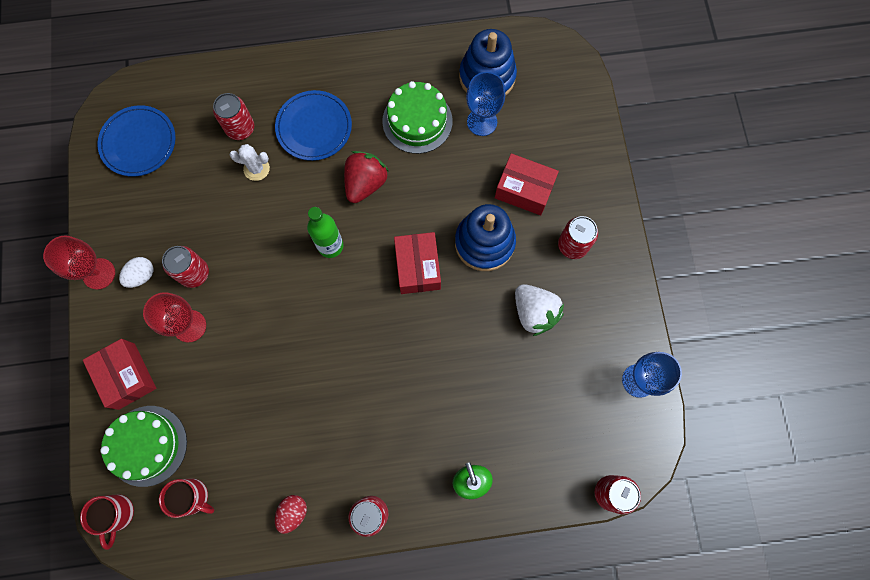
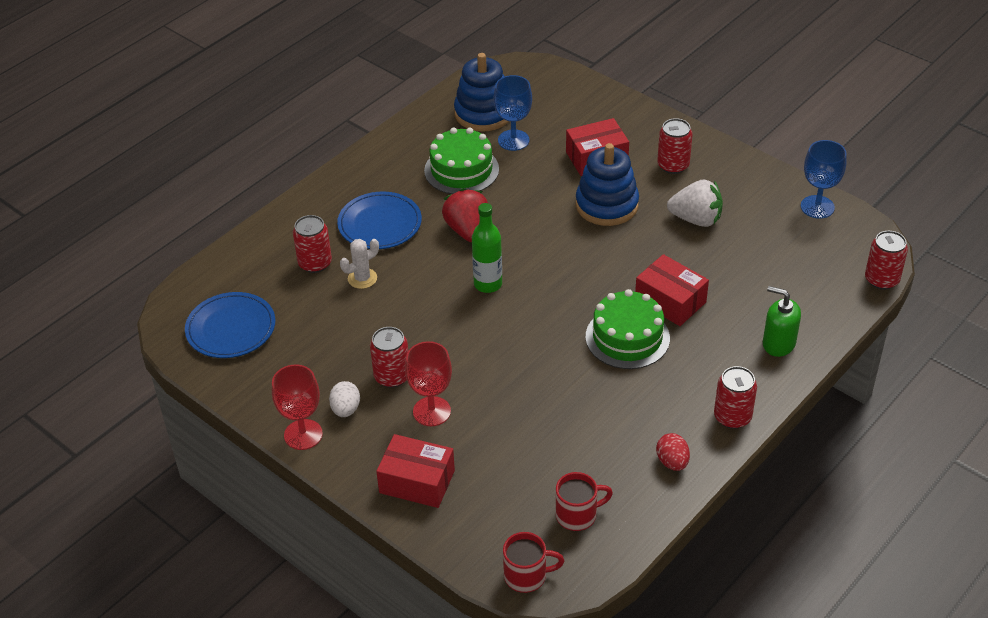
camera: 40 degrees left, 30 degrees down
red mug [80,495,134,550] -> red mug turned 45 degrees counterclockwise [503,532,564,593]
green cake [100,406,187,487] -> green cake moved to [586,289,670,369]
red box [394,232,441,294] -> red box moved to [635,254,709,326]

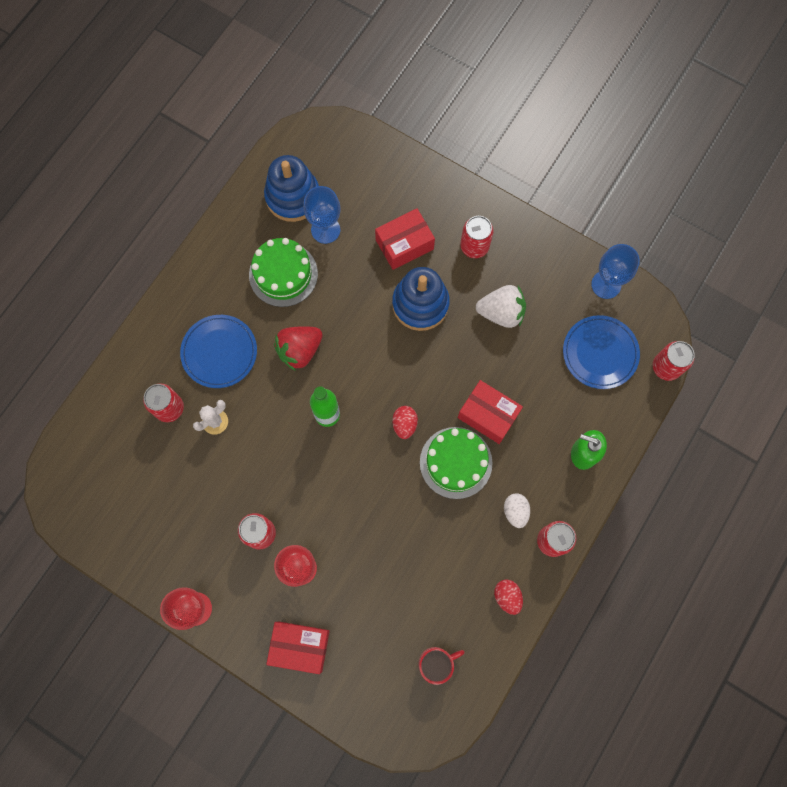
camera: 10 degrees left, 30 degrees up
blue plate [185,292,275,358] -> blue plate moved to [563,315,640,389]
white egg [329,381,360,417] -> white egg moved to [504,493,530,528]
red strawberry [442,188,488,242] -> red strawberry turned 105 degrees counterclockwise [274,326,323,371]
red mug [503,532,564,593] -> none
none -> red egg [392,406,418,439]

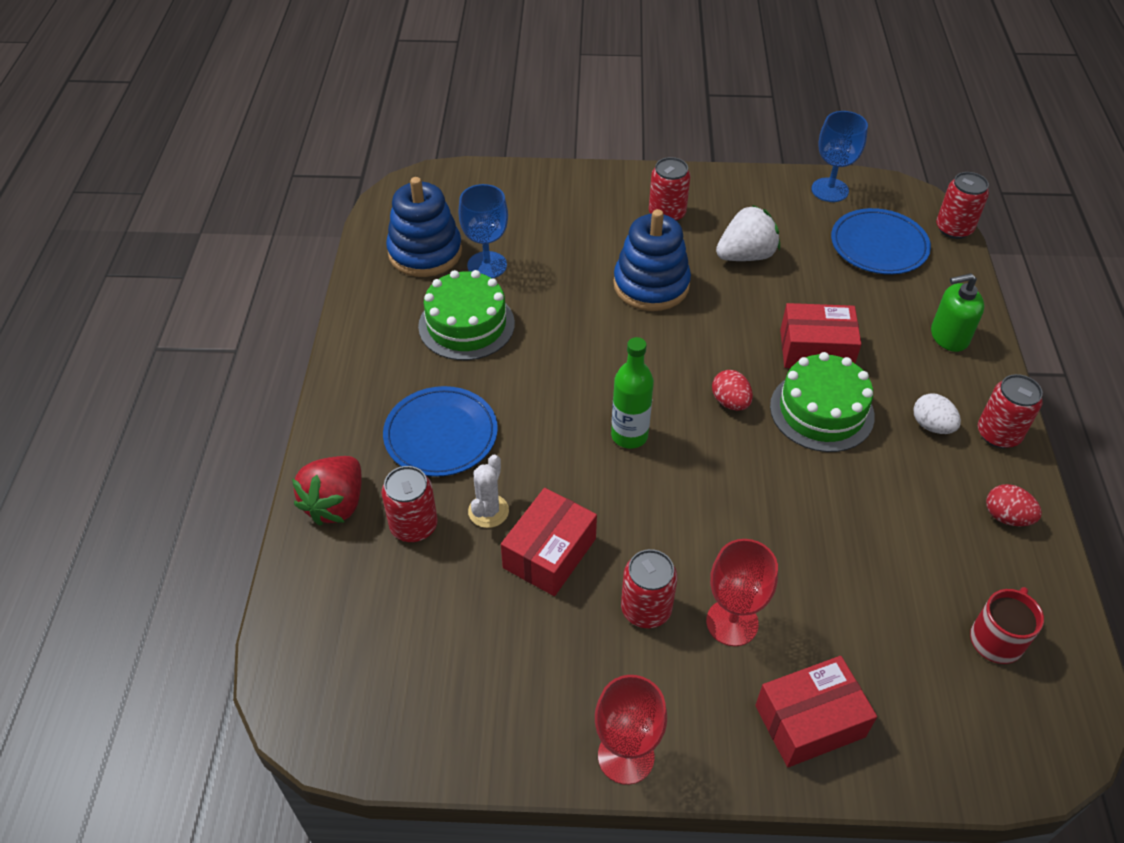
camera: 30 degrees left, 25 degrees down
red strawberry [274,326,323,371] -> red strawberry moved to [292,456,362,526]
red box [375,208,435,270] -> red box moved to [501,488,597,596]

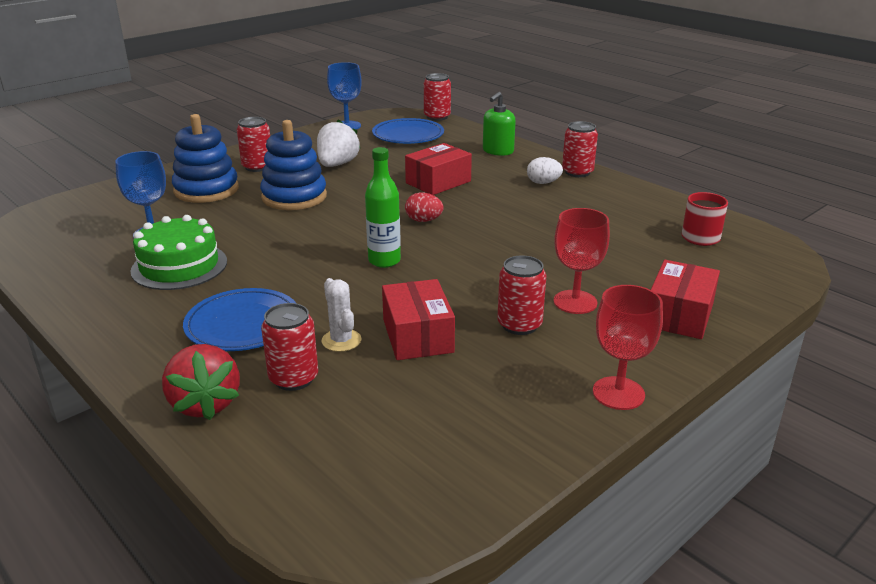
camera: 45 degrees left, 20 degrees down
blue stacking toy [386,177,462,277] -> blue stacking toy moved to [172,114,239,203]
green cake [770,352,875,452] -> none
red egg [986,484,1042,527] -> none

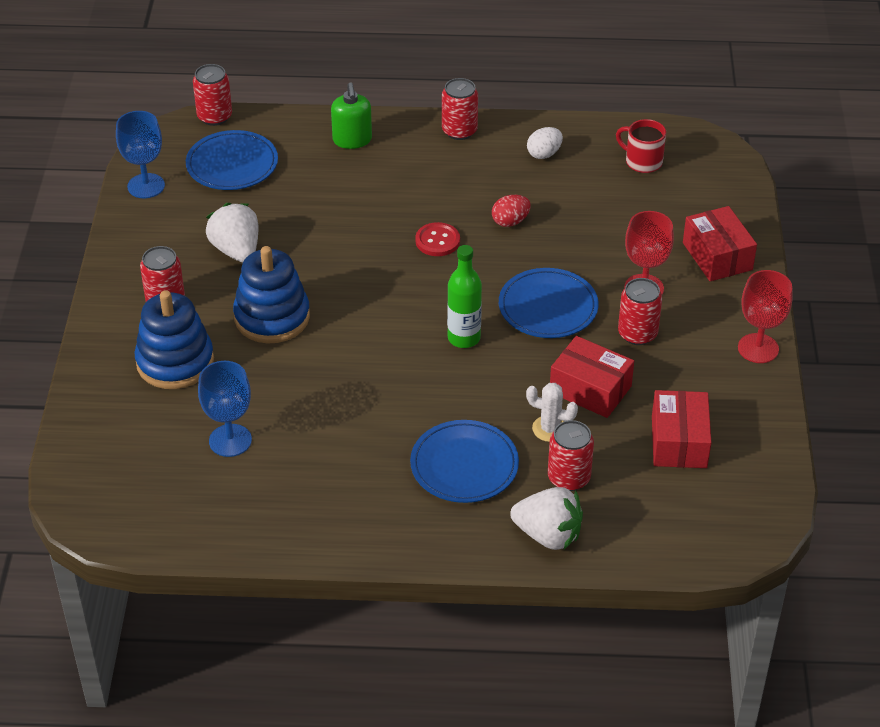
camera: 45 degrees left, 15 degrees up
green cake [130,215,227,290] -> none
red strawberry [162,344,240,420] -> white strawberry [510,487,583,550]
red box [405,143,472,195] -> red box moved to [652,390,711,468]
red egg [405,192,444,222] -> red egg moved to [492,195,531,227]
white egg [527,157,563,184] -> white egg moved to [527,127,563,159]
none -> red button [415,222,460,256]
none -> blue plate [499,268,599,338]

